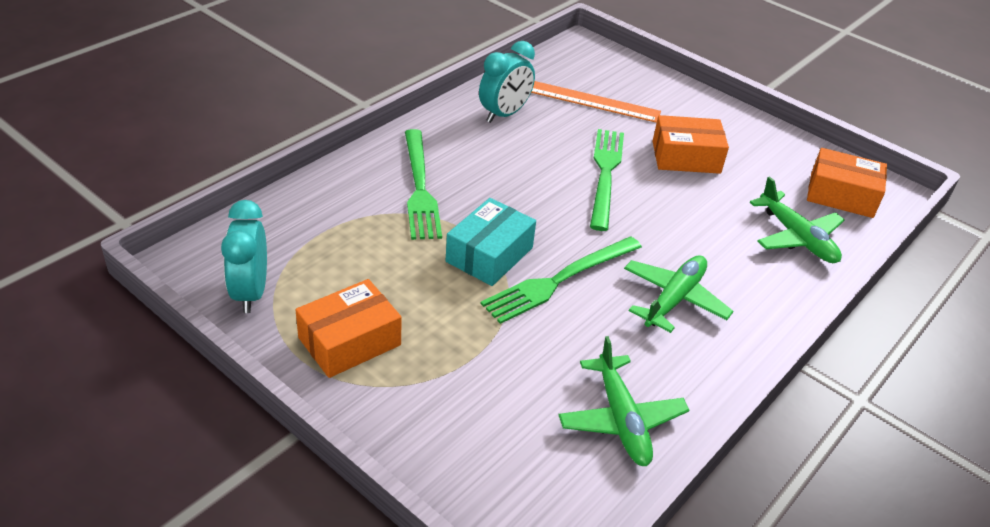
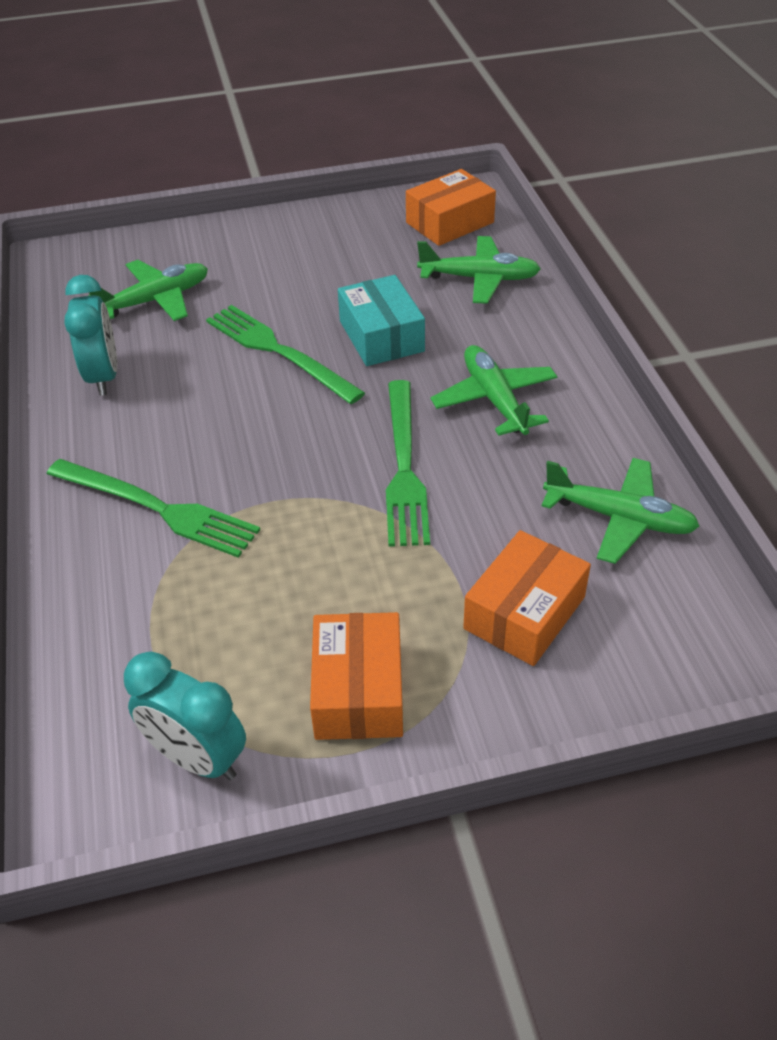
camera: 50 degrees left, 5 degrees up
turquoise box [446,198,536,286] -> turquoise box moved to [338,275,425,366]
orange ruler [531,81,661,123] -> green plane [89,260,208,321]
orange box [653,115,729,174] -> orange box moved to [463,530,591,666]

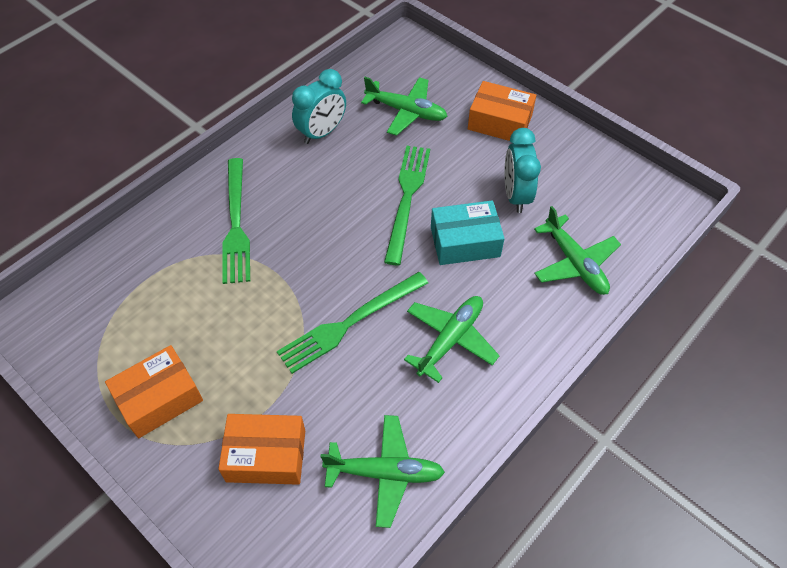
camera: 55 degrees right, 10 degrees up
turquoise clock [124,651,246,780] -> turquoise clock moved to [504,128,541,213]
turquoise box [338,275,425,366] -> turquoise box turned 45 degrees clockwise [431,200,505,265]
orange box [406,169,496,246] -> orange box moved to [468,81,536,141]
green plane [542,458,700,564] -> green plane turned 75 degrees counterclockwise [320,415,445,528]

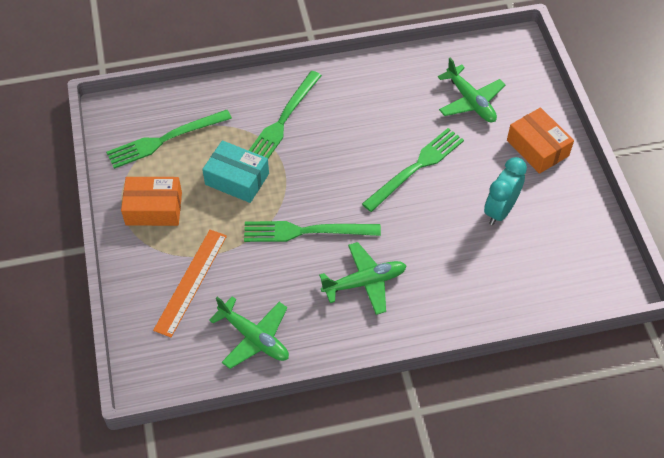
camera: 35 degrees right, 0 degrees up
orange box [218,414,305,485] -> orange ruler [153,230,227,337]
turquoise clock [292,69,346,144] -> none
turquoise box [431,200,505,265] -> turquoise box moved to [202,141,269,203]
green plane [534,206,621,295] -> none
none -> green fork [106,110,232,169]

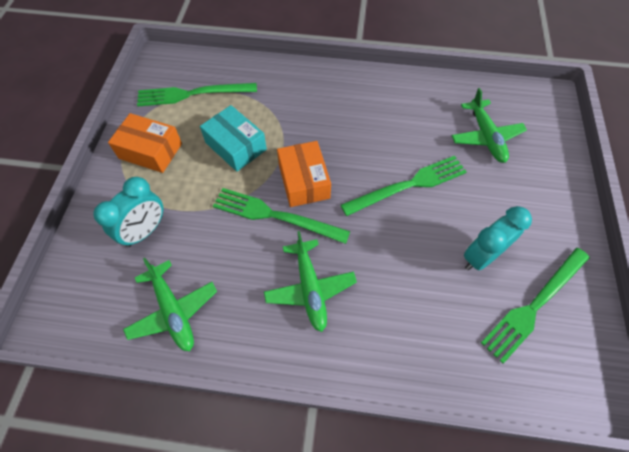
camera: 20 degrees right, 5 degrees up
orange ruler [153,230,227,337] -> turquoise clock [93,177,163,247]
green fork [248,71,322,158] -> green fork moved to [481,248,590,364]
green plane [319,242,407,315] -> green plane turned 75 degrees clockwise [264,231,357,332]
orange box [507,108,574,174] -> orange box moved to [277,141,331,207]

